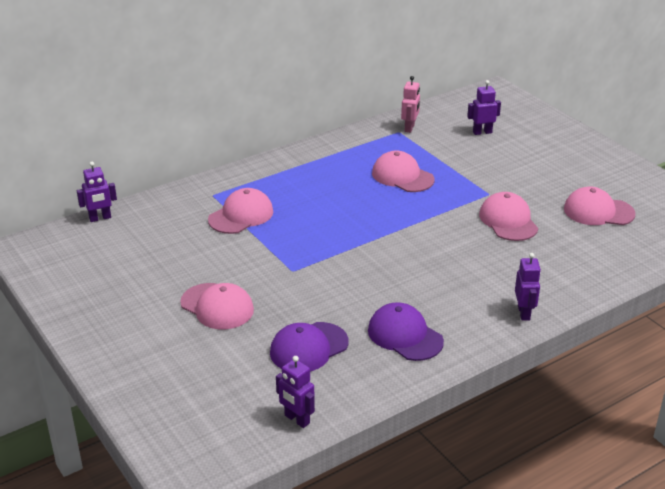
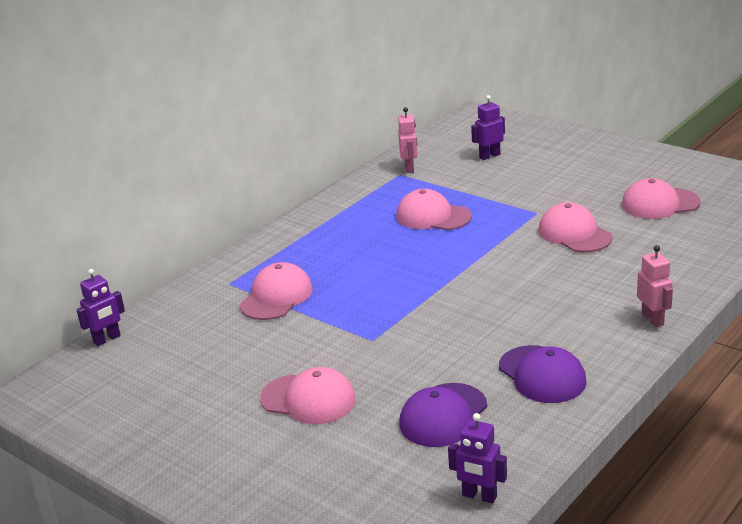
camera: 15 degrees left, 5 degrees down
purple cap [368,302,444,361] -> purple cap turned 150 degrees counterclockwise [499,345,586,403]
purple robot [515,253,541,321] -> pink robot [637,245,673,327]

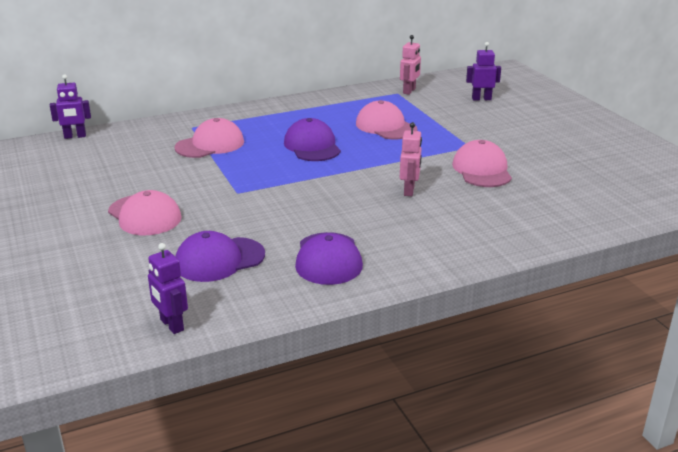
camera: 25 degrees right, 0 degrees up
pink cap [621,178,701,219] -> none
pink robot [637,245,673,327] -> pink robot moved to [400,122,422,196]
none -> purple cap [284,118,341,161]

